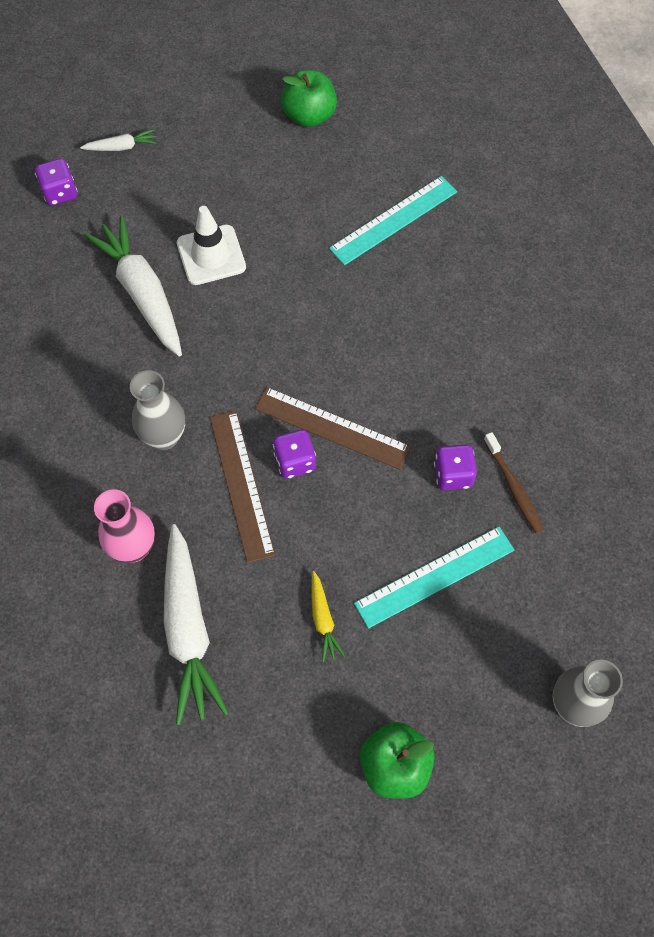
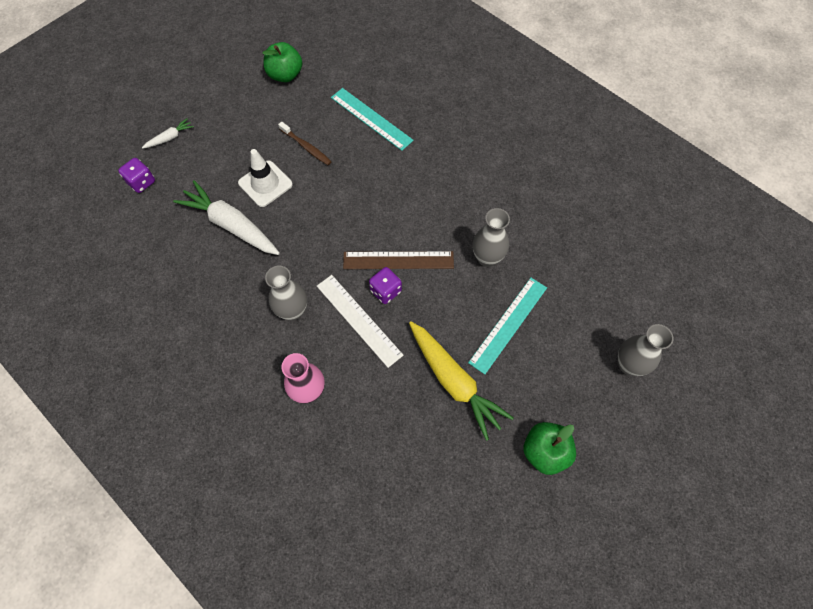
camera: 25 degrees left, 0 degrees up
white carrot [164,524,229,725] -> none
brown ruler [210,410,275,563] -> white ruler [317,275,404,368]
yellow carrot [311,571,345,662] -> yellow carrot [409,322,514,441], size x2.16
turquoise ruler [329,176,457,265] -> turquoise ruler turned 75 degrees counterclockwise [331,88,414,151]
purple dice [434,444,477,490] -> grey vase [473,208,510,267]
brown toothbrush [484,432,544,533] -> brown toothbrush moved to [278,121,332,165]

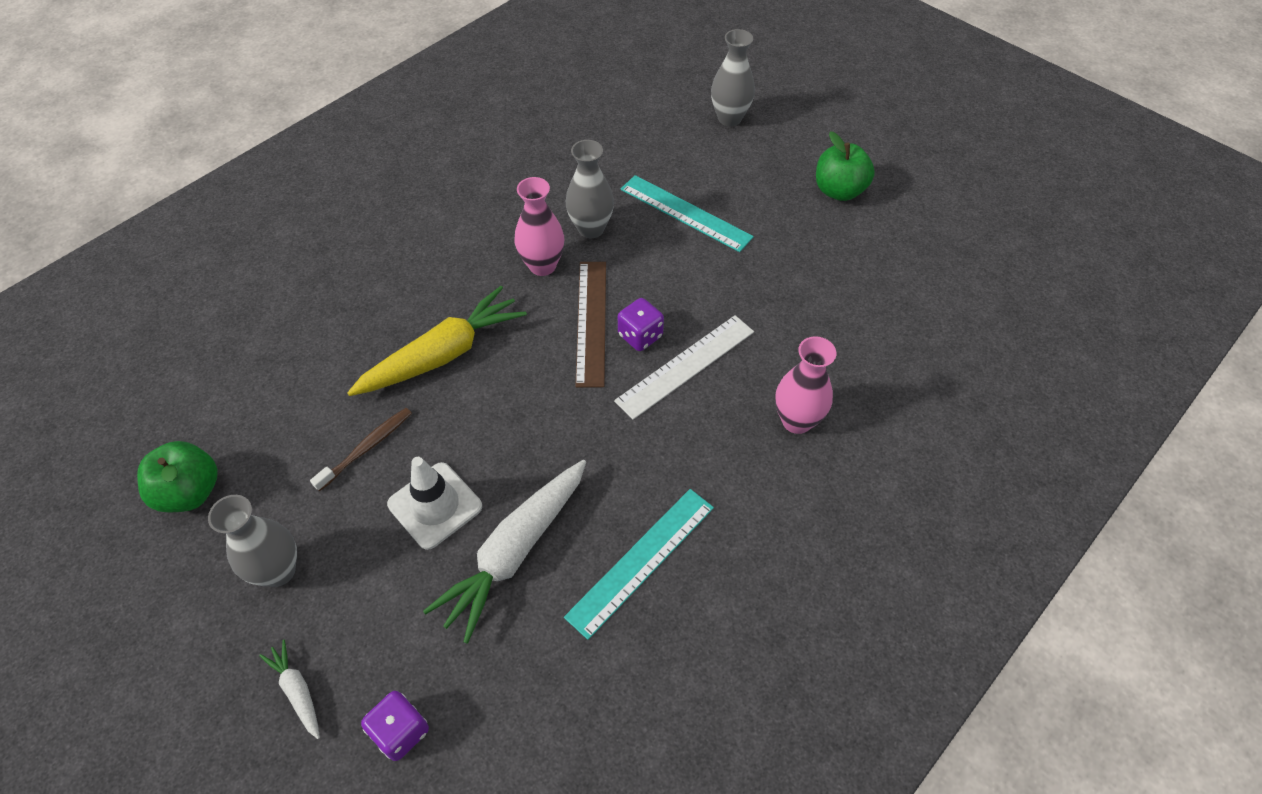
camera: 90 degrees left, 10 degrees down
grey vase [265,266,307,321] -> grey vase moved to [208,495,297,587]
turquoise ruler [331,88,414,151] -> turquoise ruler moved to [564,489,714,640]
yellow carrot [409,322,514,441] -> yellow carrot moved to [347,286,527,396]
none -> pink vase [514,177,564,276]

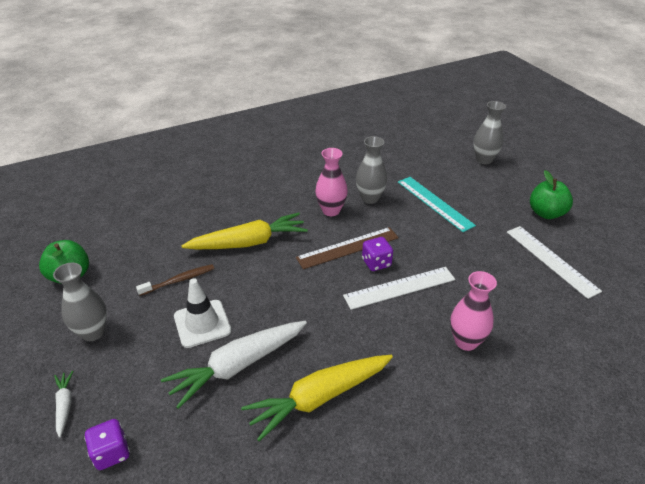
camera: 20 degrees right, 15 degrees down
turquoise ruler [564,489,714,640] -> yellow carrot [241,355,393,441]
brown ruler [575,262,606,387] -> brown ruler turned 45 degrees clockwise [296,227,399,269]
none -> white ruler [507,226,602,299]

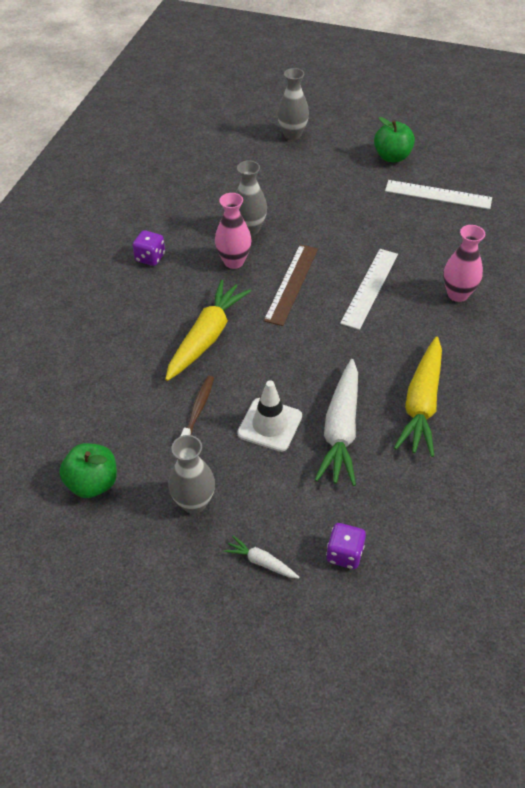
camera: 45 degrees left, 10 degrees up
purple dice [362,237,393,271] -> purple dice moved to [132,230,165,266]
turquoise ruler [398,177,476,232] -> none

